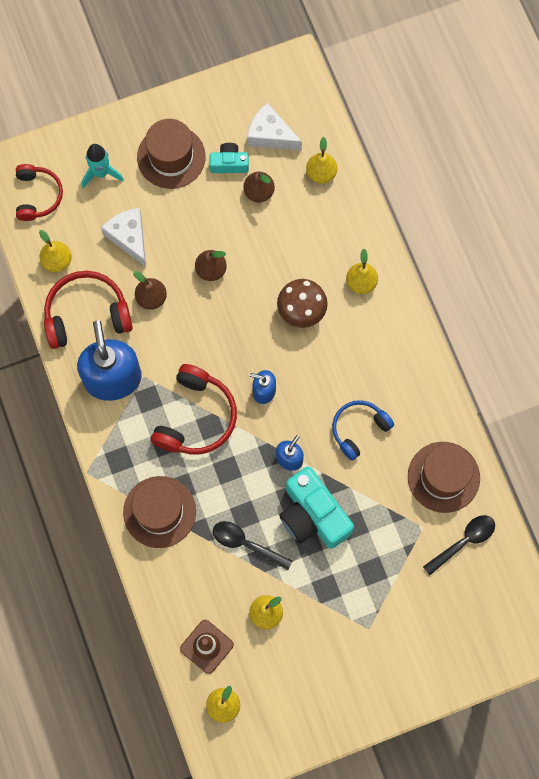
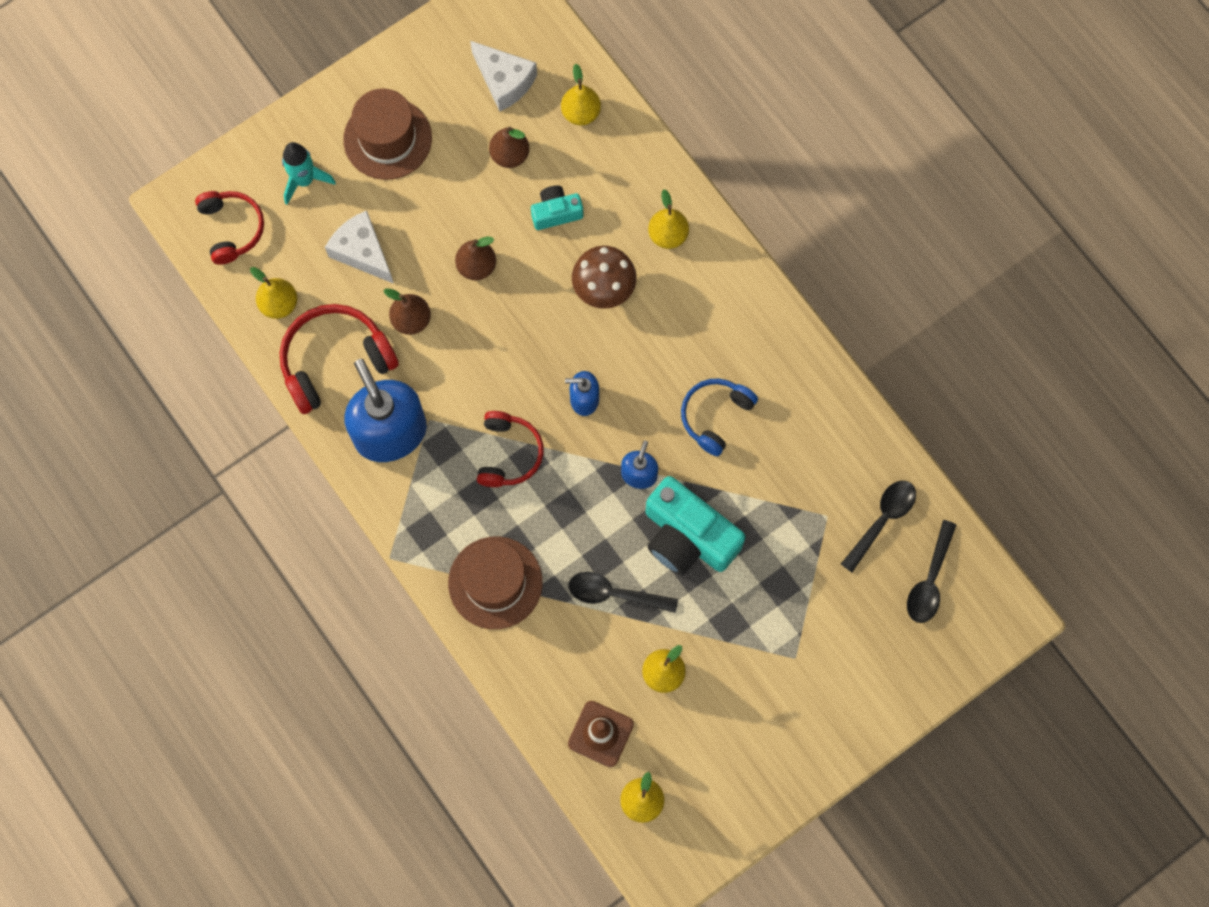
camera: 15 degrees left, 0 degrees up
red headphones [151,364,237,455] -> red headphones [477,411,544,487], size x0.66
turquoise camera [210,143,249,173] -> turquoise camera moved to [531,185,583,230]
white cheese [247,103,302,151] -> white cheese turned 150 degrees counterclockwise [470,41,537,112]
brown hat [408,442,480,513] -> none
none -> black spoon [907,520,956,623]

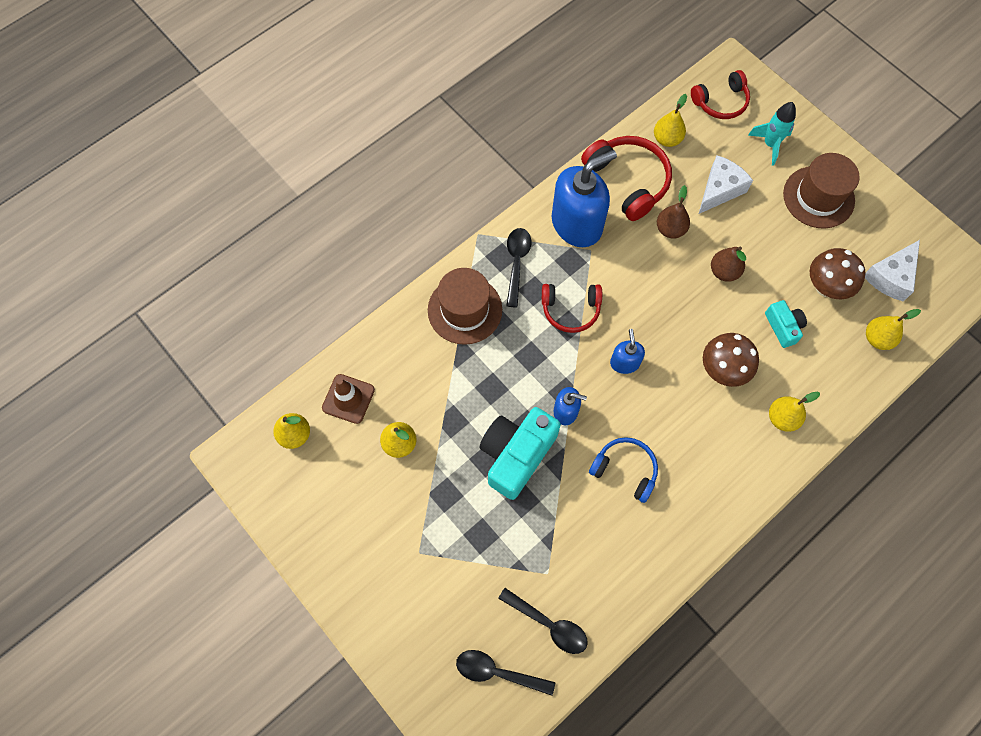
camera: 85 degrees right, 5 degrees down
brown pear [489,127,529,168] -> brown mushroom [810,248,865,299]
black spoon [569,572,678,613] -> black spoon moved to [506,228,531,308]

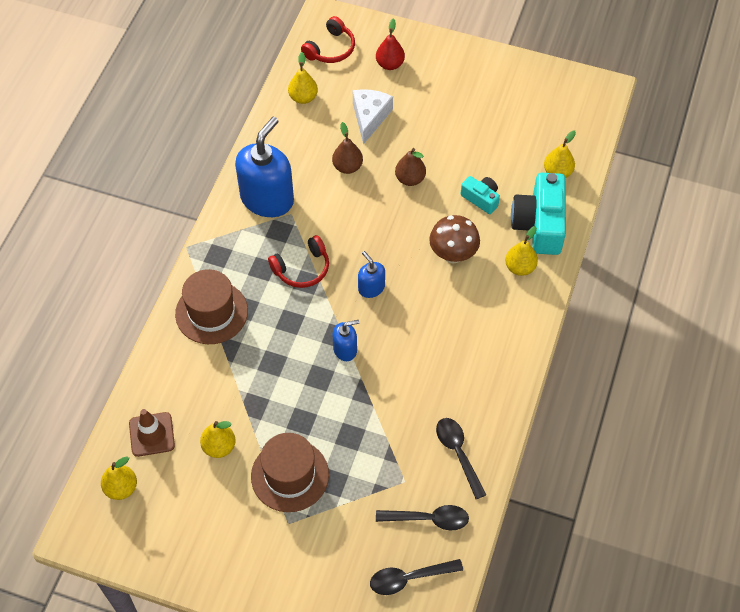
camera: 30 degrees left, 10 degrees down
turquoise camera [479,407,561,500] -> turquoise camera moved to [511,173,566,255]
black spoon [506,228,531,308] -> black spoon moved to [436,418,486,499]
red headphones [581,136,672,221] -> none
blue headphones [589,437,658,503] -> none
turquoise rocket [748,102,796,166] -> red pear [376,19,405,70]
brown hat [783,153,860,229] -> brown hat moved to [251,433,329,512]
brown mushroom [810,248,865,299] -> none
white cheese [865,240,920,302] -> none

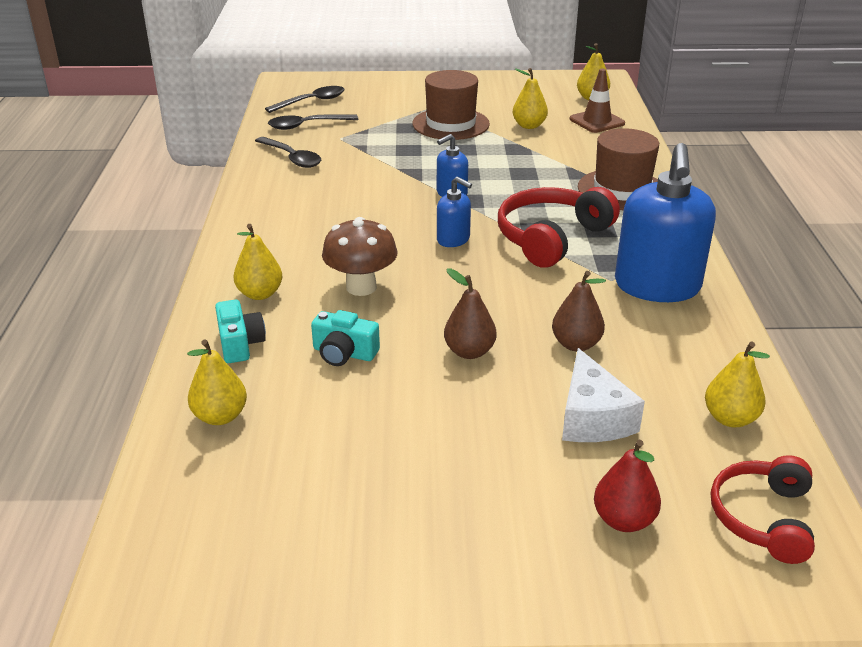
camera: 160 degrees right, 25 degrees down
red headphones [268,235,329,288] -> red headphones [498,187,620,268], size x1.51
turquoise camera [511,173,566,255] -> turquoise camera [215,300,266,363], size x0.53

